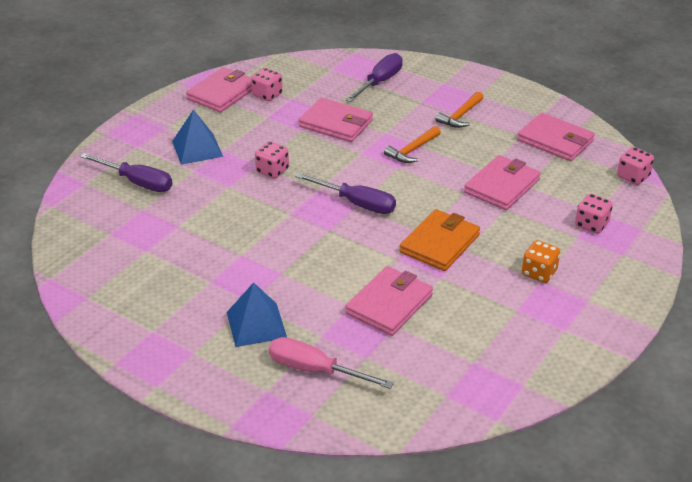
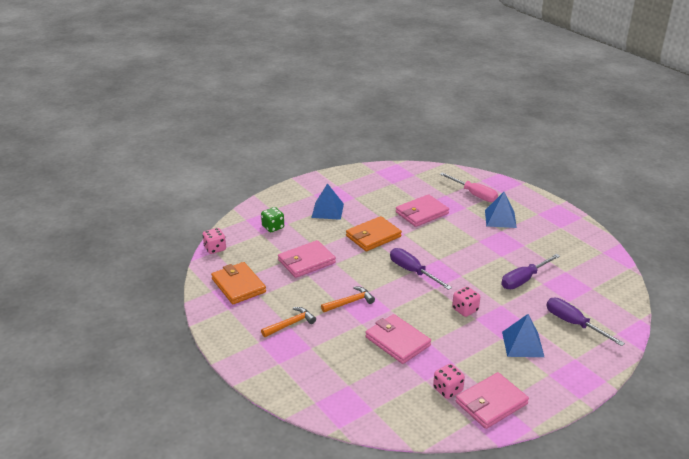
camera: 160 degrees left, 5 degrees down
purple screwdriver [346,53,403,102] -> purple screwdriver moved to [501,254,560,289]
pink wallet [517,113,595,161] -> orange wallet [211,262,266,304]
orange dice [522,240,560,283] -> blue pyramid [311,183,344,220]
pink dice [575,194,613,234] -> green dice [261,207,284,232]

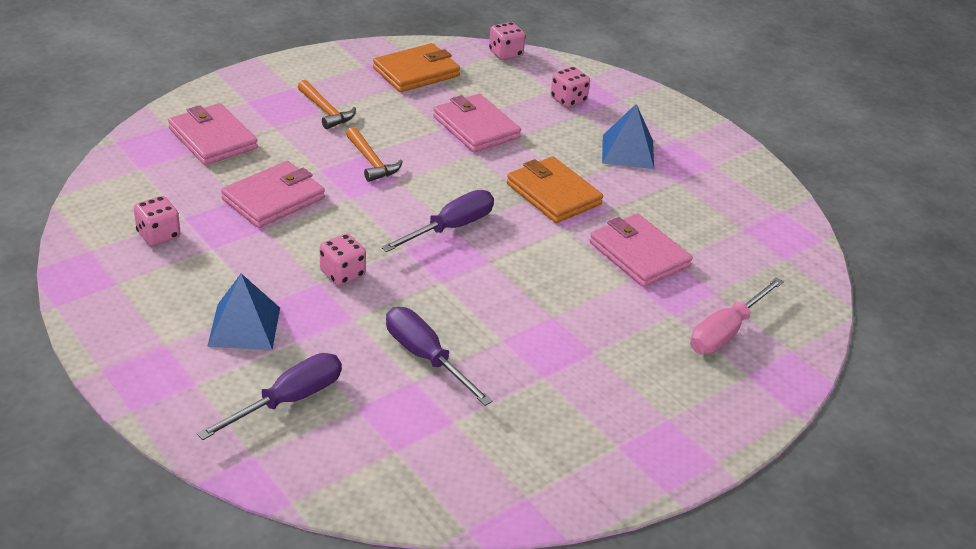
camera: 85 degrees right, 5 degrees up
green dice [261,207,284,232] -> pink dice [550,67,590,107]
pink wallet [456,372,529,429] -> pink wallet moved to [168,103,258,165]
blue pyramid [485,192,517,228] -> none

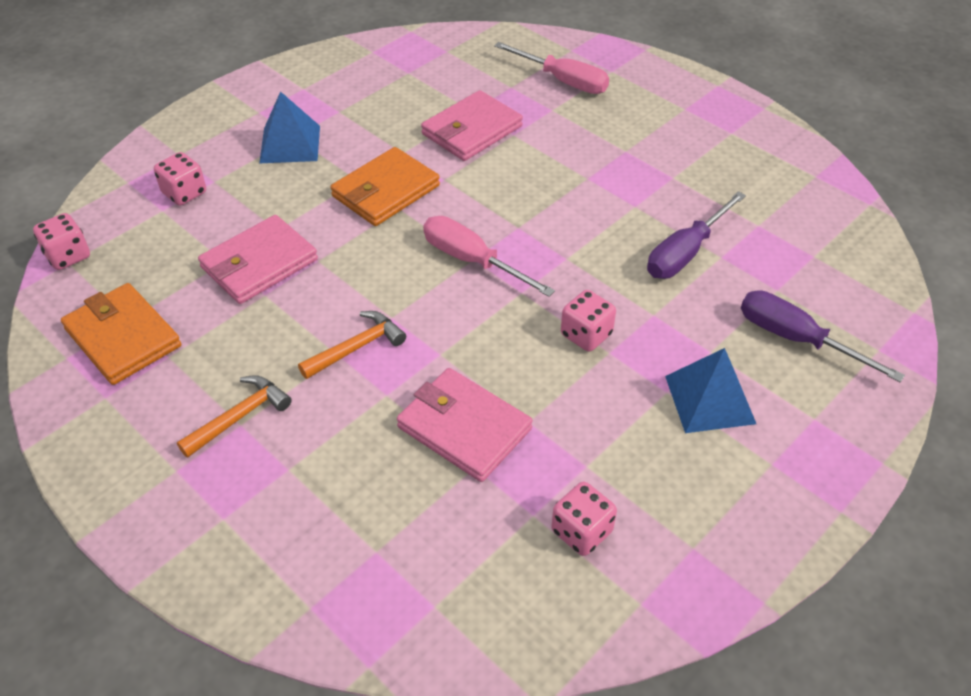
camera: 95 degrees left, 10 degrees up
pink wallet [168,103,258,165] -> none
purple screwdriver [381,190,494,252] -> pink screwdriver [423,216,555,297]

